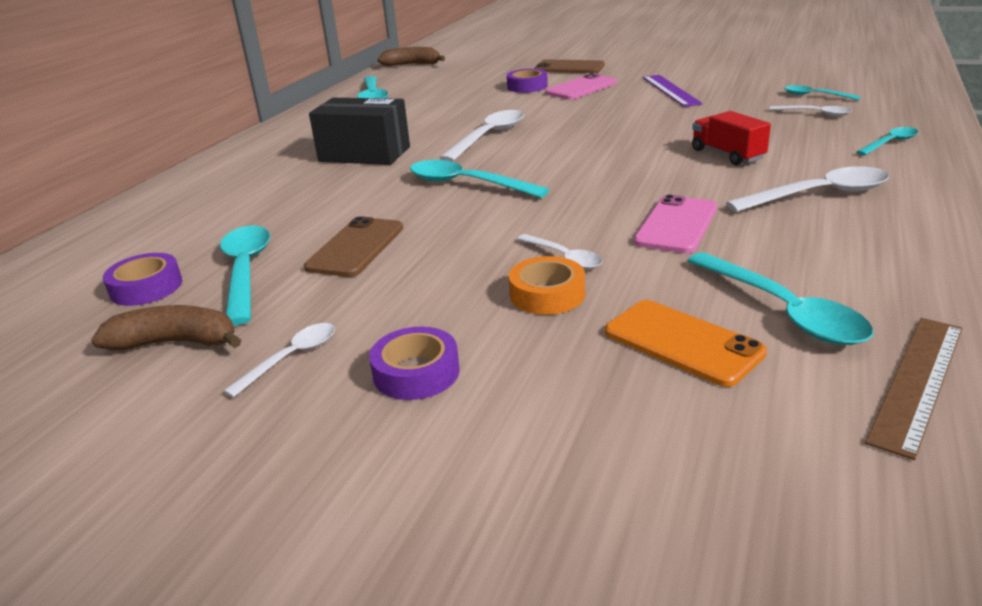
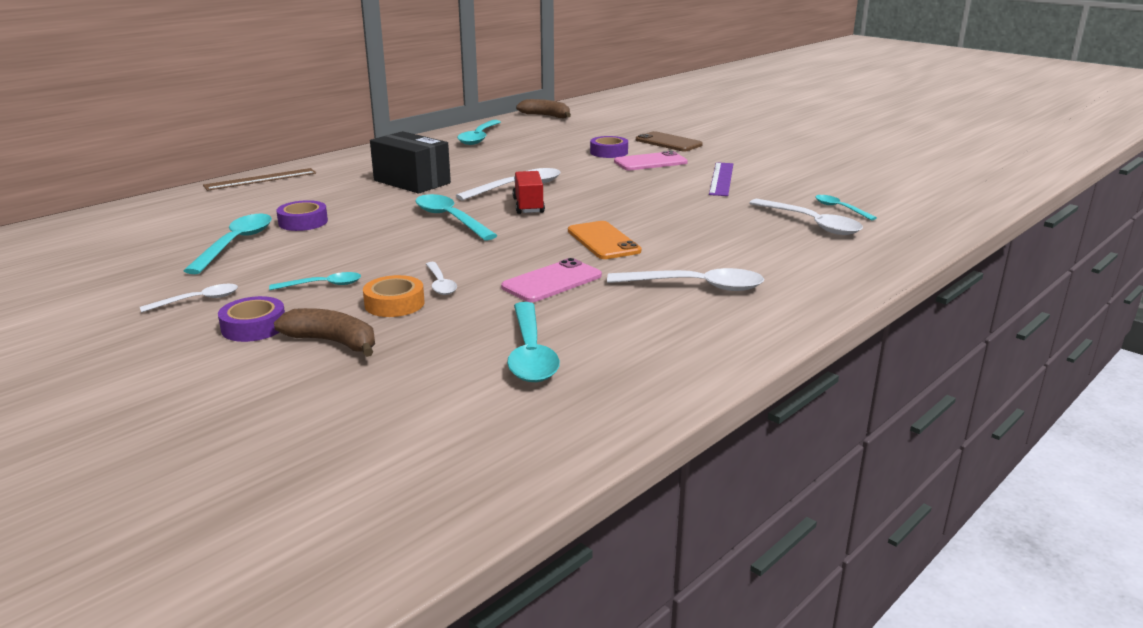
camera: 20 degrees right, 5 degrees down
brown banana [91,305,241,350] -> brown banana moved to [274,308,375,357]
purple tape [103,253,182,306] -> purple tape moved to [276,200,328,231]
brown phone [304,216,403,277] -> none
orange phone [605,300,767,387] -> orange phone moved to [568,221,641,259]
red truck [692,111,771,165] -> red truck moved to [513,171,545,214]
white spoon [769,105,852,116] -> white spoon [749,199,863,235], size x1.74
turquoise spoon [857,127,918,155] -> turquoise spoon moved to [269,272,361,290]
brown ruler [865,318,963,460] -> brown ruler moved to [203,168,316,191]

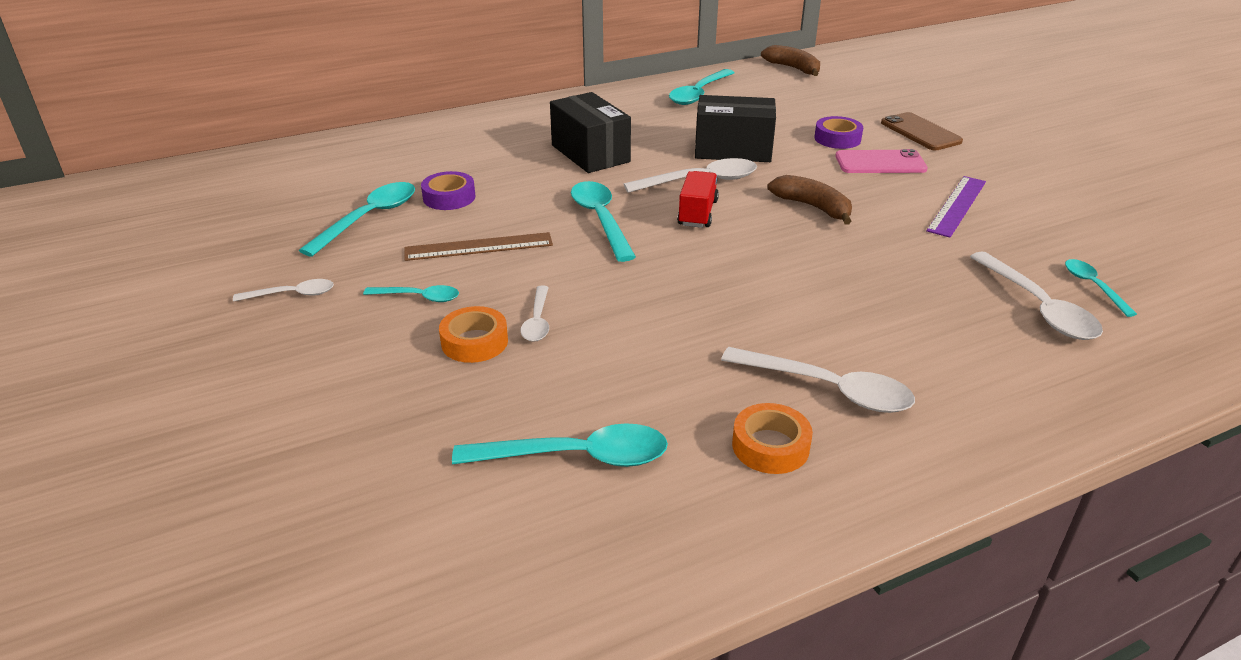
camera: 20 degrees right, 10 degrees up
brown ruler [203,168,316,191] -> brown ruler moved to [404,232,553,261]
purple tape [218,296,285,342] -> none
brown banana [274,308,375,357] -> brown banana moved to [767,175,852,225]
pink phone [501,258,602,302] -> none
turquoise spoon [507,302,560,382] -> turquoise spoon turned 105 degrees counterclockwise [452,423,668,467]
orange phone [568,221,641,259] -> none
none -> black box [695,95,776,162]
none -> orange tape [732,403,813,474]

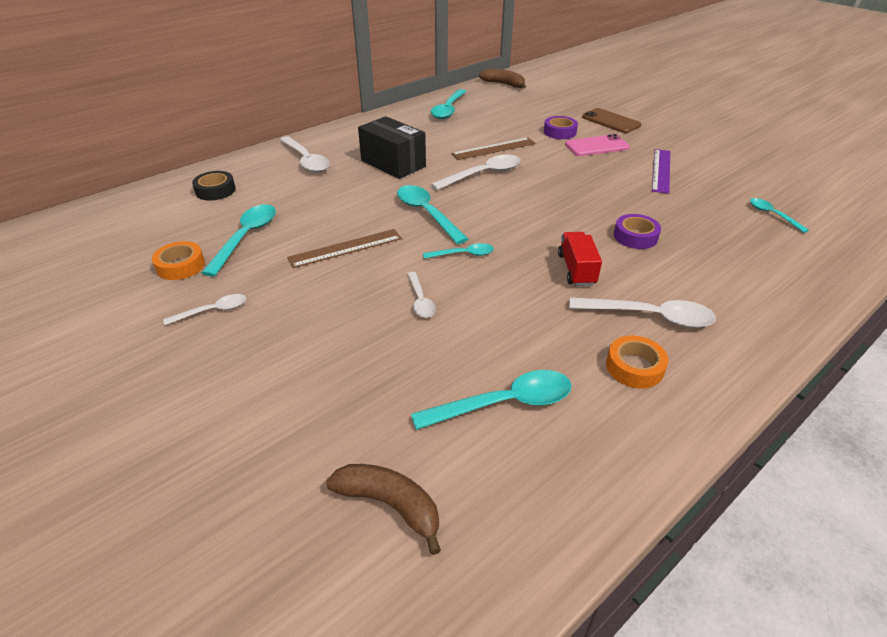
camera: 15 degrees left, 5 degrees up
turquoise spoon [363,285,459,302] -> turquoise spoon moved to [423,243,494,259]
purple tape [421,171,475,210] -> purple tape moved to [614,214,661,249]
orange tape [439,306,508,363] -> orange tape moved to [152,241,205,280]
red truck [677,171,719,228] -> red truck moved to [558,232,602,286]
black box [695,95,776,162] -> brown ruler [451,138,536,160]
brown banana [767,175,852,225] -> brown banana moved to [326,464,441,555]
white spoon [970,251,1103,340] -> white spoon moved to [280,136,330,173]
none -> black tape [192,171,236,201]

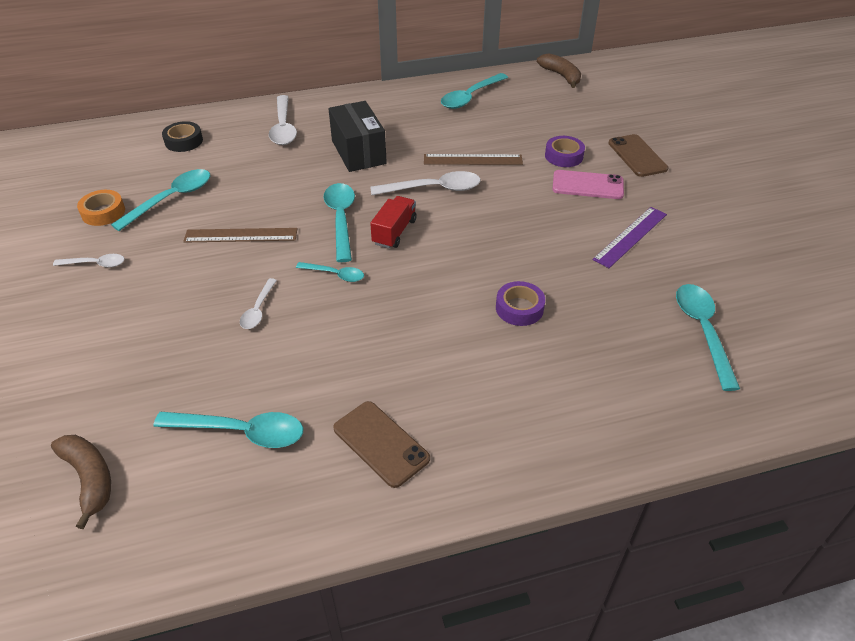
camera: 25 degrees right, 5 degrees up
red truck [558,232,602,286] -> red truck moved to [370,196,417,249]
white spoon [569,297,716,328] -> none
orange tape [606,336,668,388] -> brown phone [333,401,430,488]
turquoise spoon [750,198,809,233] -> turquoise spoon [676,284,740,391], size x1.74

